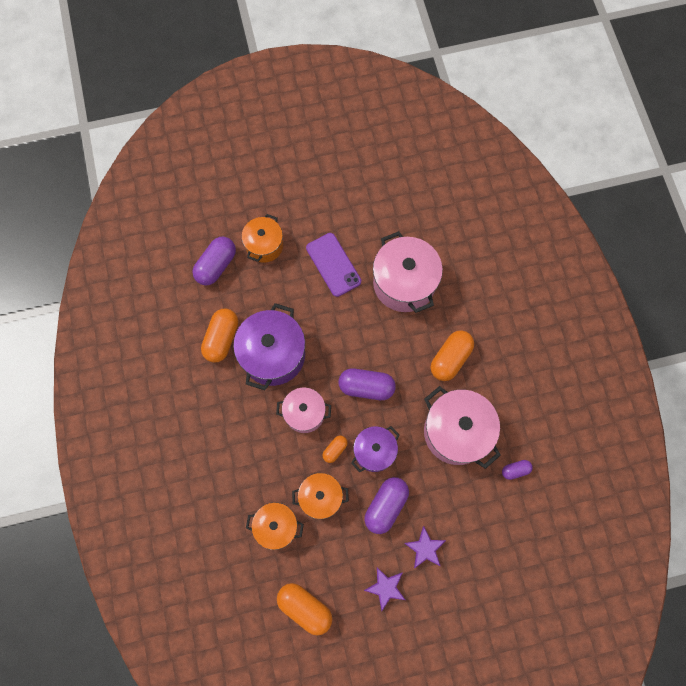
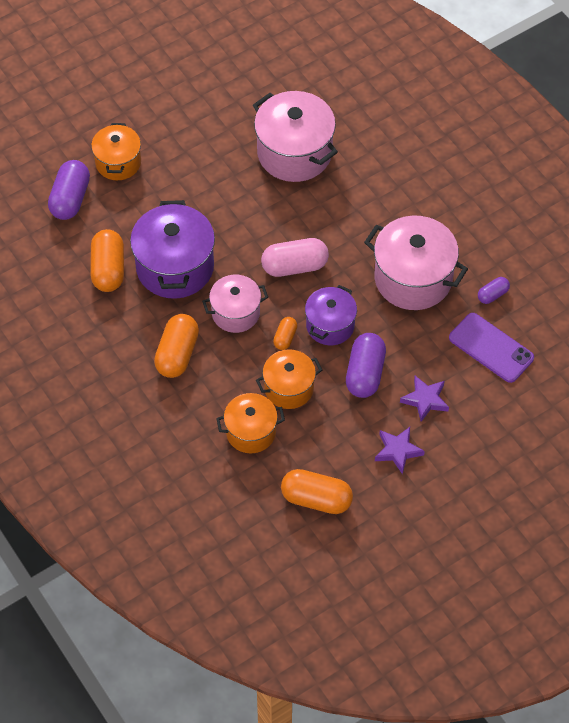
camera: 20 degrees left, 15 degrees down
purple phone [306,233,361,297] -> purple phone moved to [449,313,534,383]
purple capsule [339,368,396,400] -> pink capsule [261,238,329,277]
orange capsule [431,330,474,381] -> orange capsule moved to [154,314,199,378]

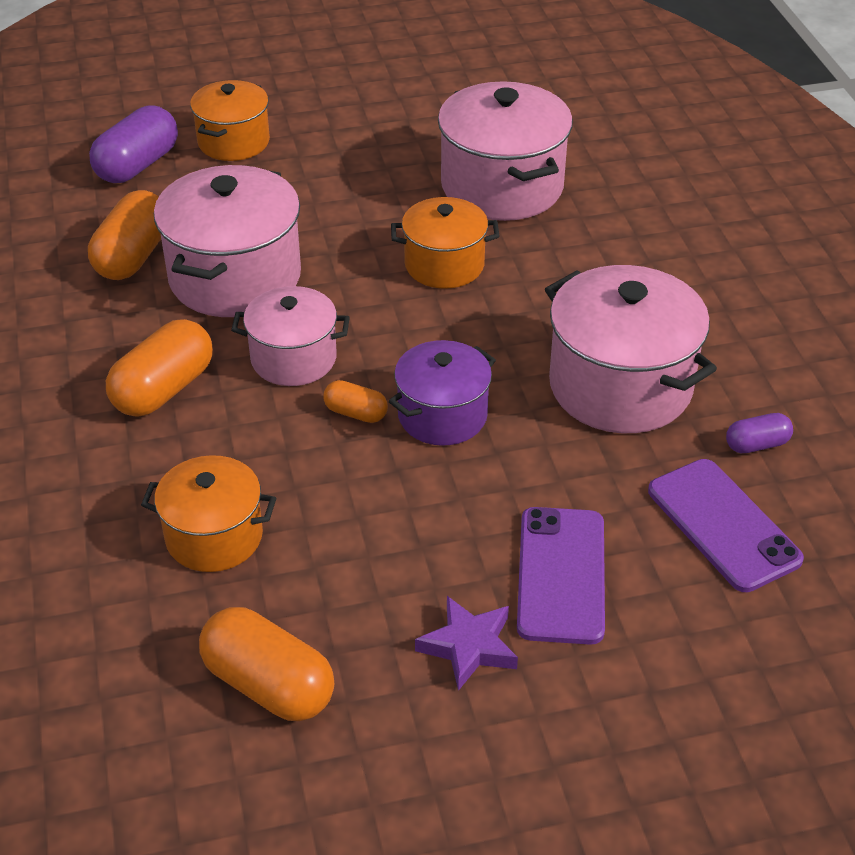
camera: 20 degrees right, 15 degrees down
purple pot [130,200,215,299] -> pink pot [154,165,301,317]
orange pot [256,349,322,409] -> orange pot moved to [391,197,499,289]
pink capsule [261,238,329,277] -> none
orange capsule [273,317,297,350] -> orange capsule turned 75 degrees clockwise [323,380,388,423]
purple capsule [346,333,386,398] -> none
purple star [400,376,449,422] -> purple phone [517,507,605,645]

